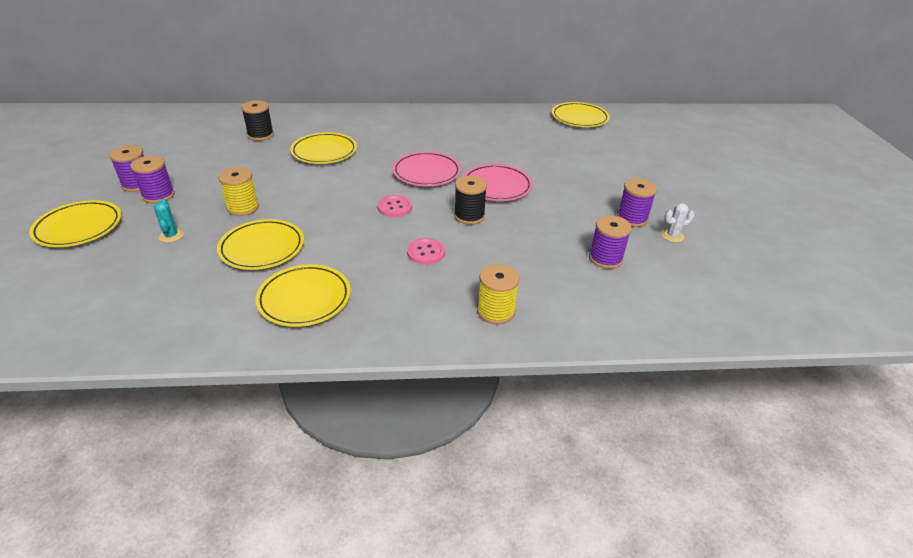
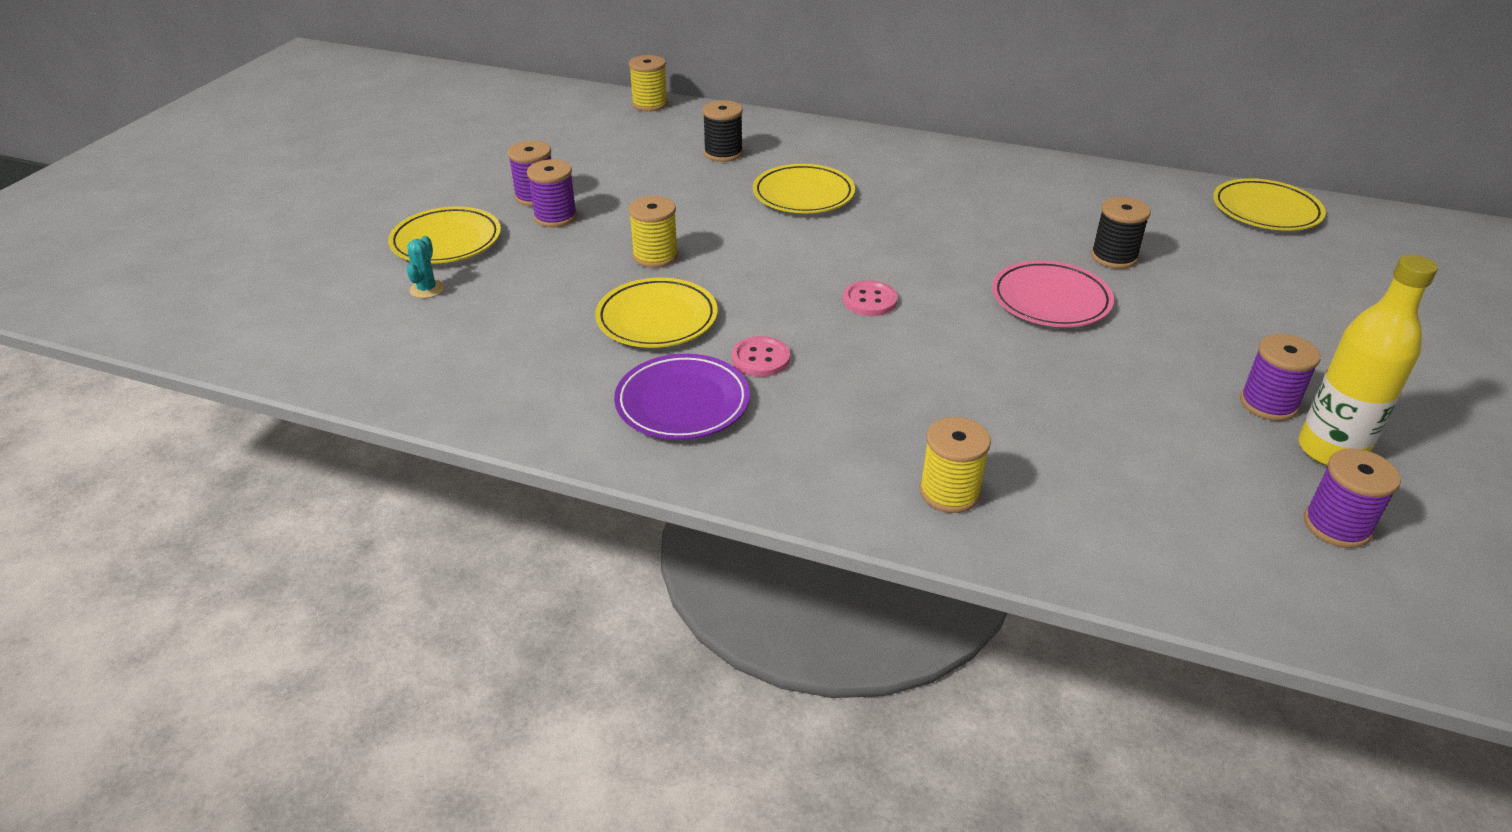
camera: 25 degrees right, 0 degrees up
turquoise cactus [154,199,184,243] -> turquoise cactus moved to [407,236,444,298]
yellow plate [255,264,351,327] -> purple plate [614,354,750,440]
pink plate [392,151,461,186] -> none
pink button [407,238,445,265] -> pink button moved to [732,336,790,377]
black spool [454,176,487,225] -> black spool moved to [1091,197,1151,269]
purple spool [589,215,632,269] -> purple spool moved to [1304,448,1401,548]
white cactus [661,203,694,243] -> yellow bottle [1298,255,1438,466]
none -> yellow spool [629,55,668,112]

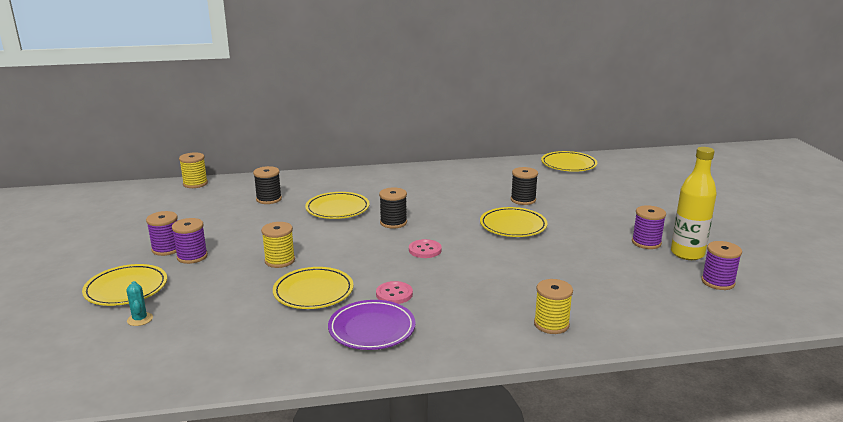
camera: 30 degrees left, 15 degrees down
pink plate [992,260,1114,327] -> yellow plate [480,207,548,237]
none -> black spool [379,187,407,229]

